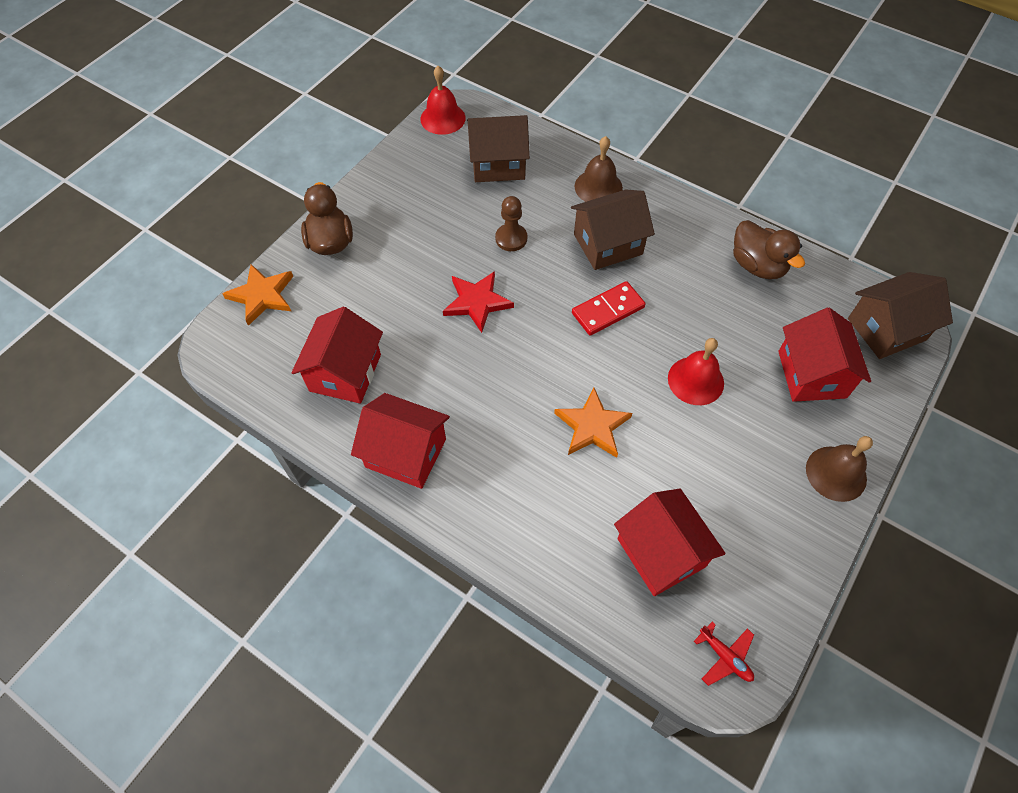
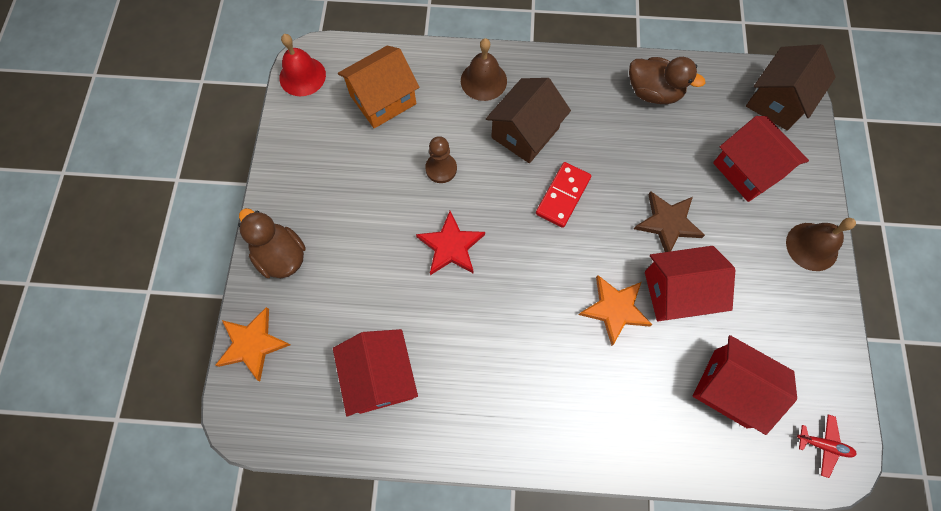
camera: 30 degrees left, 10 degrees up
red house [351,393,450,489] -> red house moved to [645,246,735,321]
brown house [467,115,530,182] -> orange house [338,45,420,128]
red bell [668,338,724,405] -> brown star [634,191,705,252]

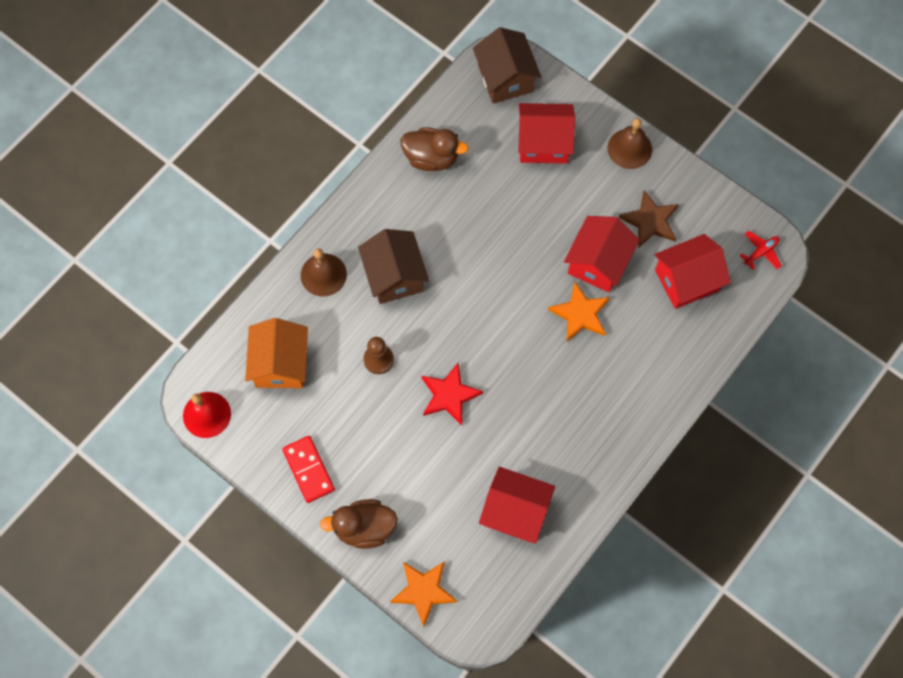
camera: 55 degrees left, 0 degrees up
red domino [536,162,591,228] -> red domino moved to [282,436,335,503]
brown duck [629,57,705,104] -> brown duck turned 45 degrees clockwise [401,127,468,171]
brown star [634,191,705,252] -> brown star moved to [619,190,679,248]

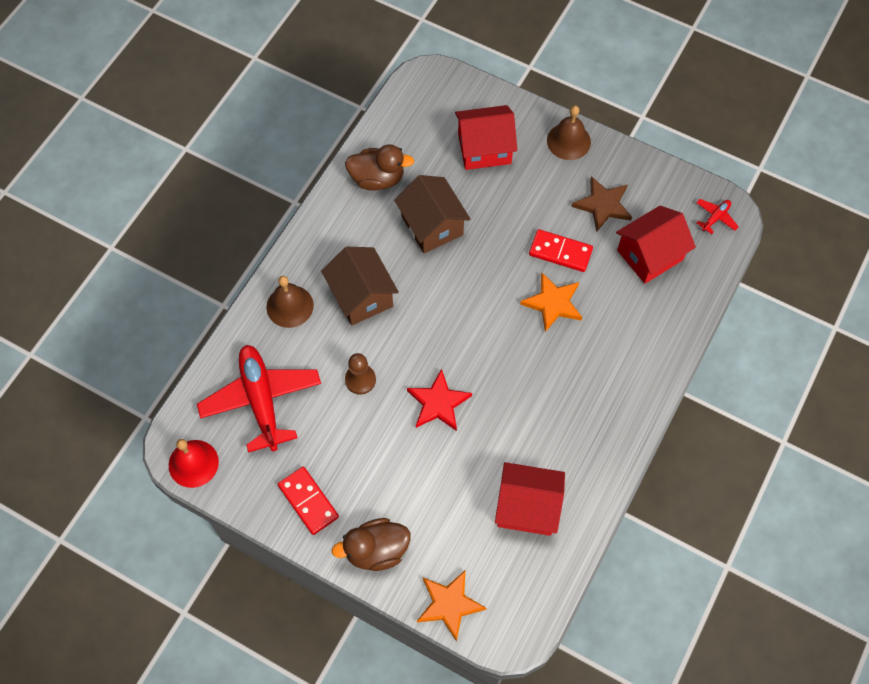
camera: 10 degrees left, 5 degrees down
orange house [245,318,308,388] -> red plane [197,345,321,453]
brown house [473,27,541,104] -> brown house moved to [394,175,471,253]
red house [564,216,640,292] -> red domino [529,229,593,272]

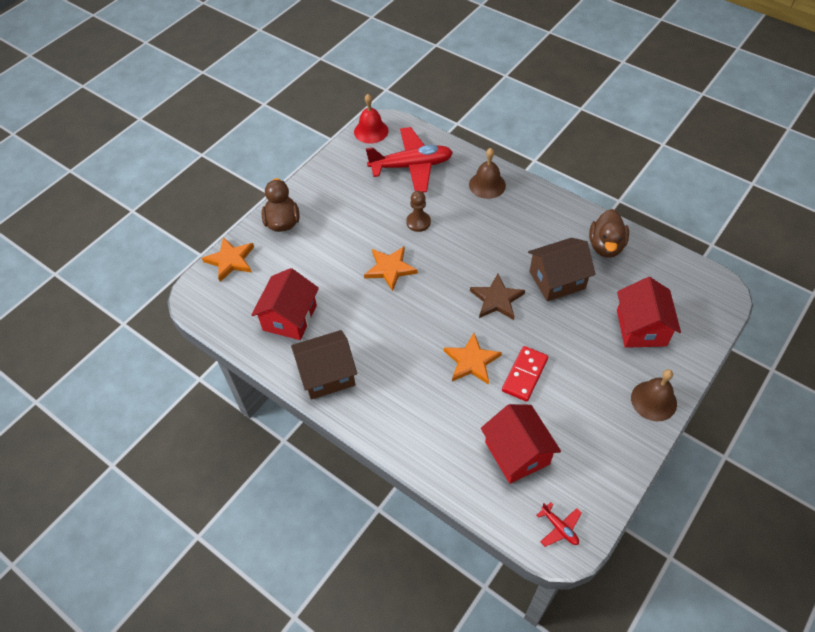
camera: 100 degrees right, 10 degrees down
red domino [278,467,339,535] -> none
brown house [321,247,399,325] -> brown house moved to [291,330,357,400]
red star [407,369,472,431] -> orange star [364,247,418,291]
brown star [572,176,632,232] -> brown star moved to [470,274,525,320]

